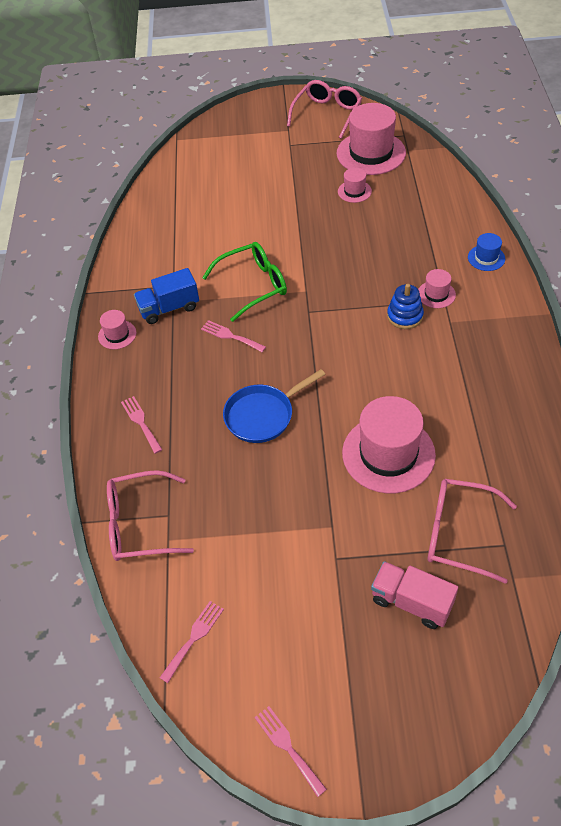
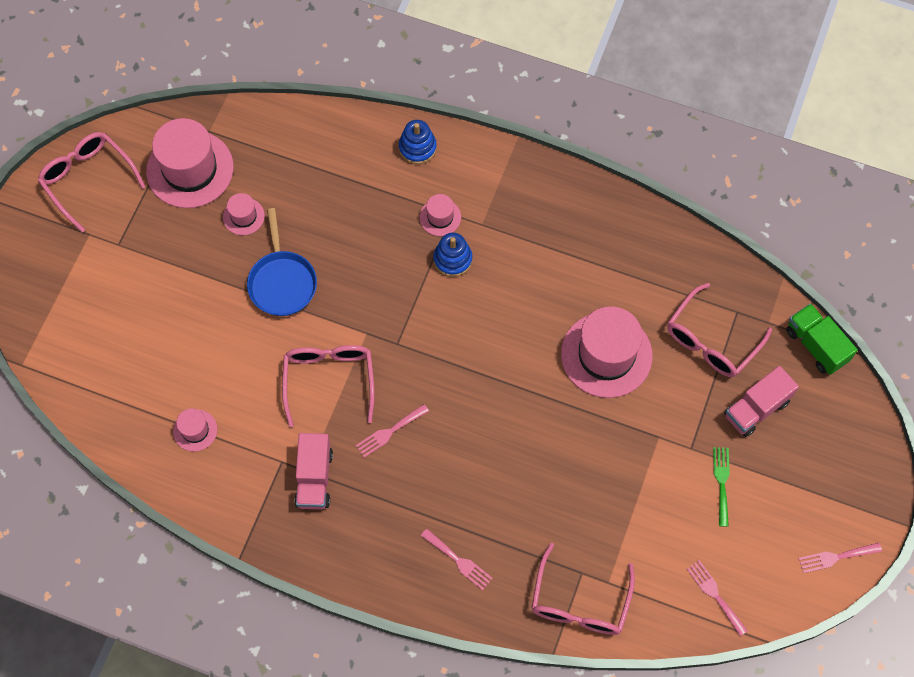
camera: 70 degrees left, 15 degrees up
pink hat [98,310,136,349] -> pink hat moved to [173,408,217,452]
pink fork [121,396,163,454] -> pink fork turned 135 degrees counterclockwise [421,529,493,590]
blue truck [134,268,199,324] -> pink truck [295,433,333,509]
green glasses [202,242,287,322] -> pink glasses [282,345,375,427]
blue pan [223,369,325,443] -> blue pan moved to [247,208,317,316]
blue hat [468,233,505,271] -> blue stacking toy [399,120,437,164]
none -> green fork [713,447,730,527]
none -> green truck [786,303,858,375]

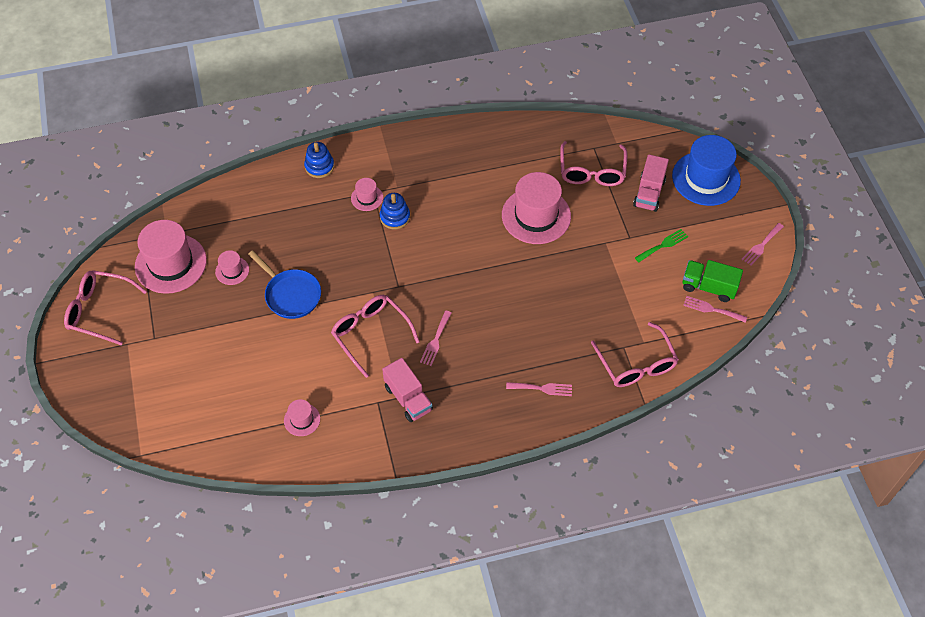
camera: 35 degrees left, 10 degrees down
green fork [713,447,730,527] -> green fork turned 90 degrees clockwise [635,229,688,262]
green truck [786,303,858,375] -> green truck moved to [683,260,743,302]
none -> blue hat [672,135,741,206]

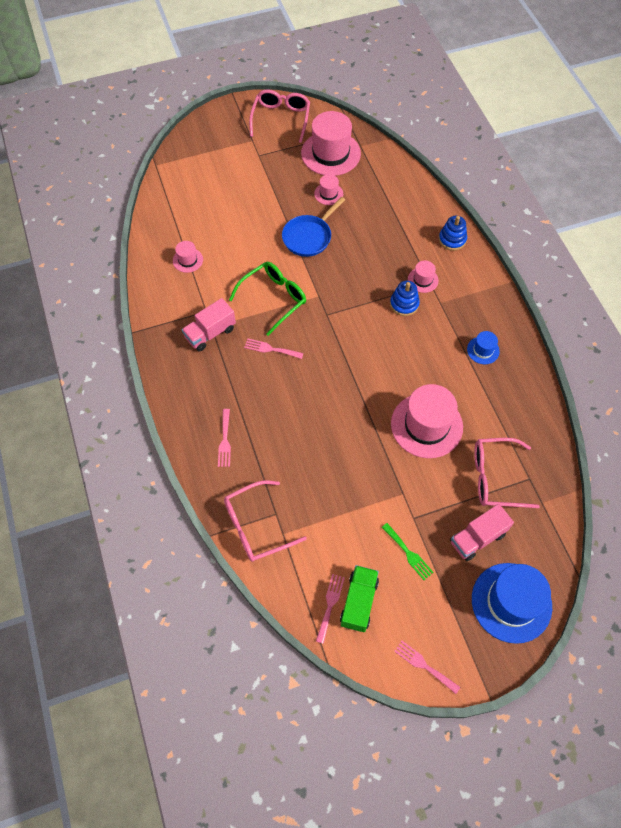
camera: 85 degrees right, 5 degrees up
pink glasses [331,295,420,378] -> green glasses [229,262,306,336]
pink truck [633,154,669,212] -> pink truck turned 45 degrees counterclockwise [450,504,514,561]
none -> blue hat [467,331,500,364]

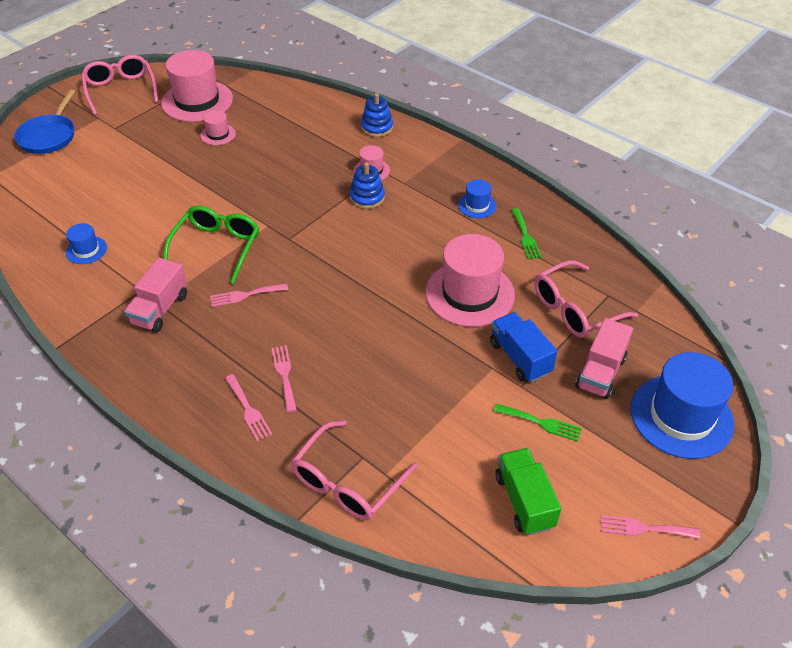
camera: 30 degrees left, 15 degrees down
pink hat [173,241,203,273] -> blue hat [66,223,107,264]
blue pan [282,197,345,257] -> blue pan moved to [14,90,75,154]
pink fork [316,574,345,644] -> pink fork moved to [271,345,297,412]
none -> blue truck [490,312,557,382]
none -> green fork [512,208,542,260]

